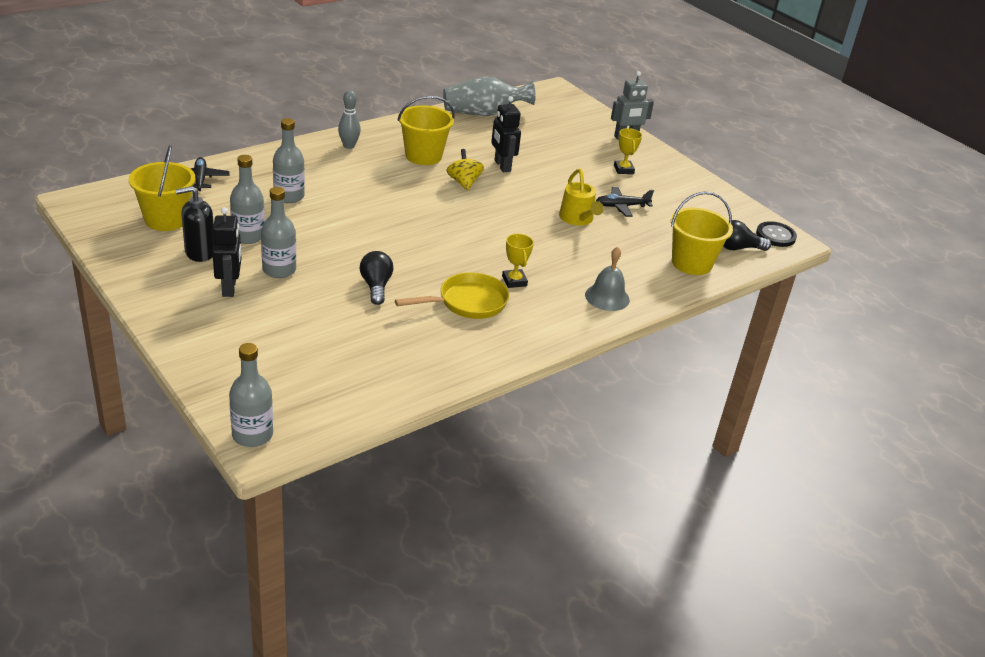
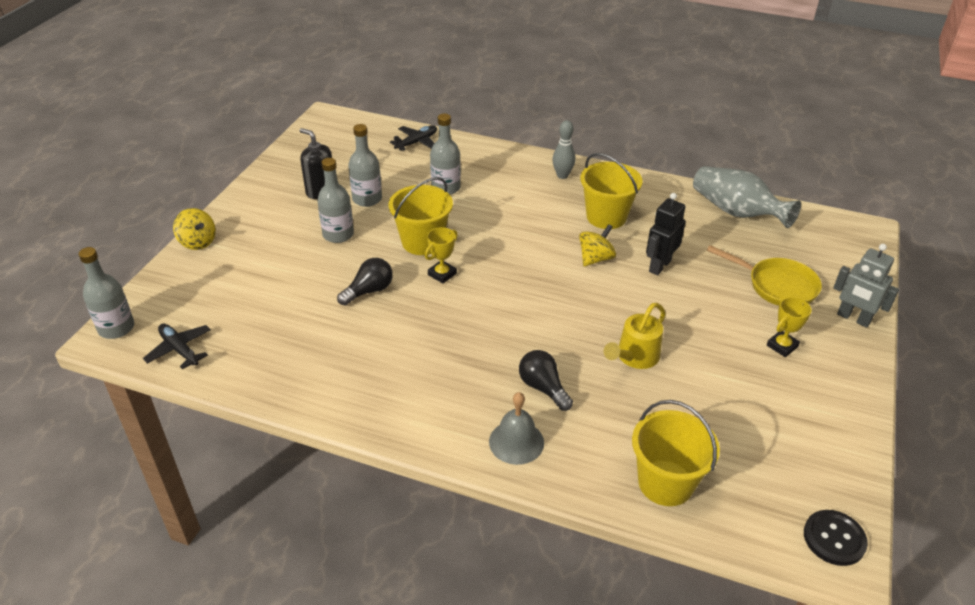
camera: 60 degrees right, 5 degrees up
yellow bucket [129,145,196,231] -> yellow bucket moved to [388,177,453,255]
black robot [212,207,242,297] -> none
yellow pan [395,272,509,319] -> yellow pan moved to [707,245,822,306]
yellow trophy [502,234,534,288] -> yellow trophy moved to [425,227,458,283]
black plane [596,187,654,217] -> black plane moved to [143,324,211,369]
black light bulb [723,220,771,251] -> black light bulb moved to [519,350,573,411]
none -> yellow spinning top [173,208,216,250]

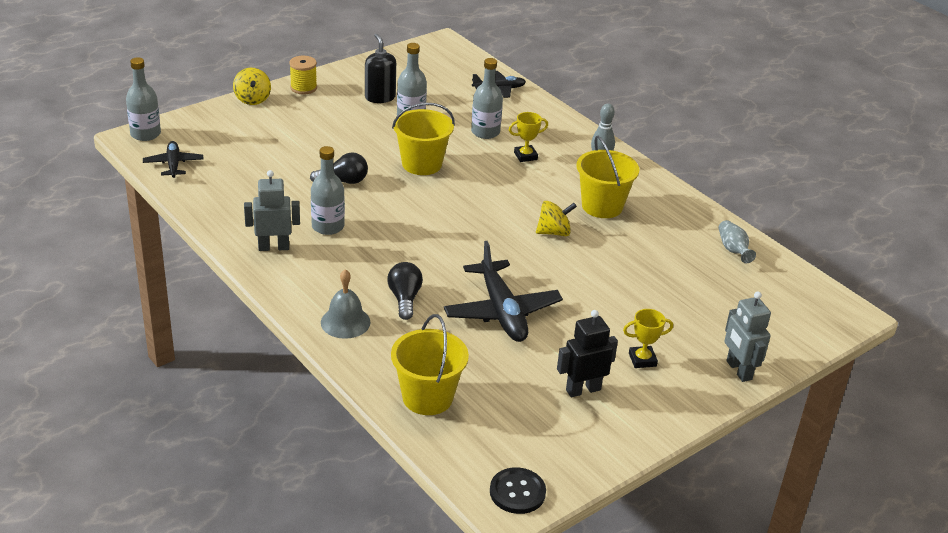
camera: 30 degrees right, 5 degrees down
grey bottle [317,158,354,243] -> grey bottle moved to [311,146,345,235]
yellow trophy [425,227,458,283] -> yellow trophy moved to [509,112,548,162]
yellow watering can [603,303,666,369] -> black plane [444,241,563,342]
black robot [646,193,686,275] -> black robot moved to [557,310,618,397]
grey vase [693,166,801,228] -> grey vase [719,220,756,263], size x0.52
yellow pan [707,245,822,306] -> none
none -> grey robot [244,170,300,251]
none -> yellow spool [289,56,317,95]

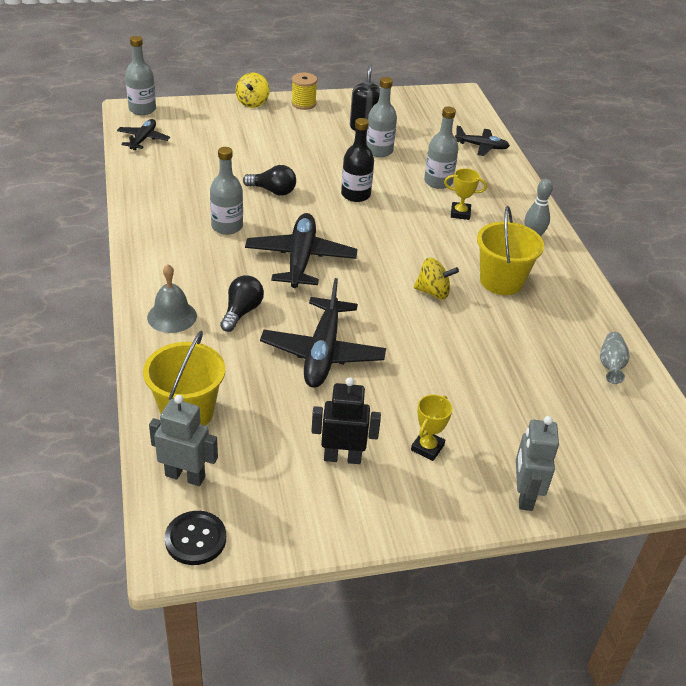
camera: 25 degrees right, 5 degrees up
grey robot [244,170,300,251] -> grey robot moved to [149,395,218,486]
yellow bucket [392,103,455,175] -> black bottle [341,118,374,202]
yellow trophy [623,309,673,368] -> yellow trophy turned 75 degrees counterclockwise [411,395,452,461]
none -> black plane [245,213,358,288]

